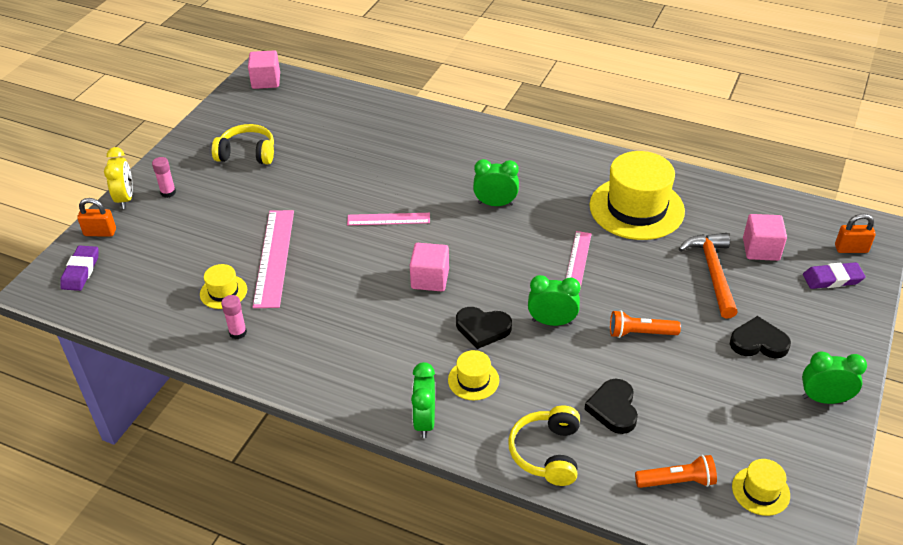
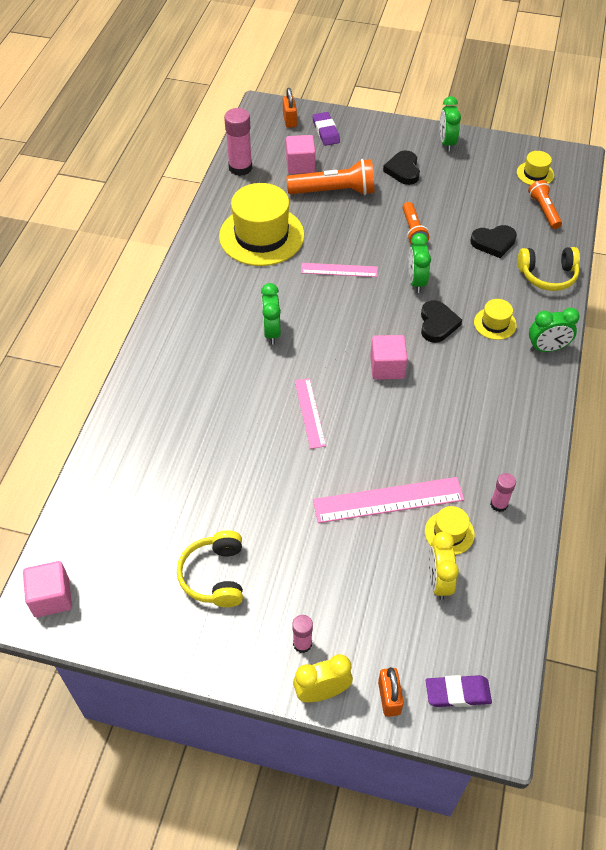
camera: 100 degrees left, 10 degrees up
orange hammer [679,233,738,318] -> orange flashlight [287,159,374,195]
none -> pink glue stick [224,108,252,176]
none -> yellow clock [429,532,459,600]

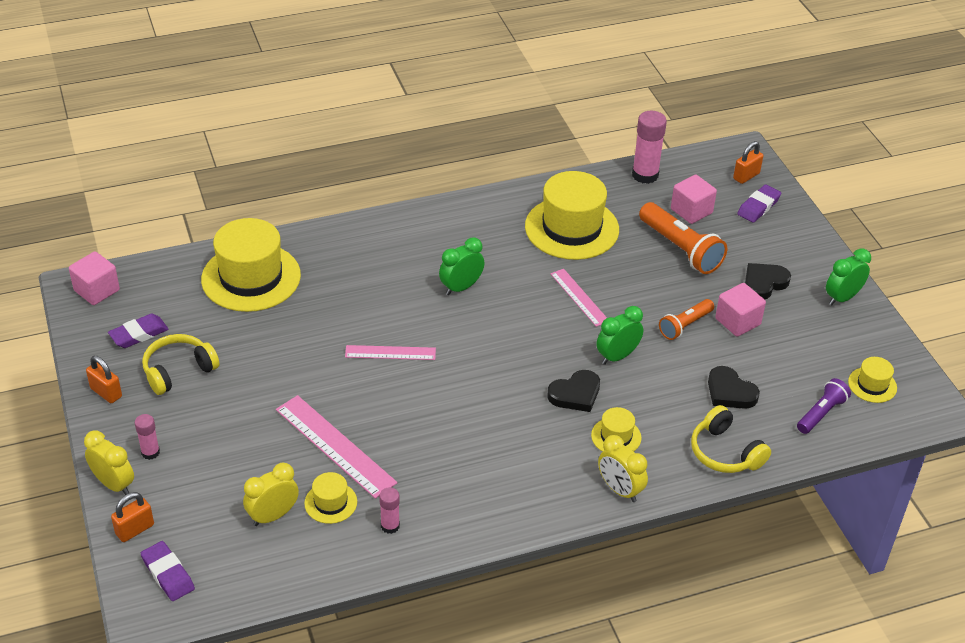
camera: 55 degrees right, 10 degrees down
pink ruler [295,378,326,449] -> pink ruler turned 45 degrees clockwise [345,345,436,360]
pink cube [370,335,407,380] -> pink cube moved to [715,283,766,337]
orange flashlight [528,180,562,229] -> purple flashlight [797,378,851,434]
green clock [529,308,580,352] -> yellow clock [598,435,648,502]
none -> orange padlock [86,356,122,403]
none -> purple eraser [108,314,169,348]
none -> yellow hat [201,218,301,312]

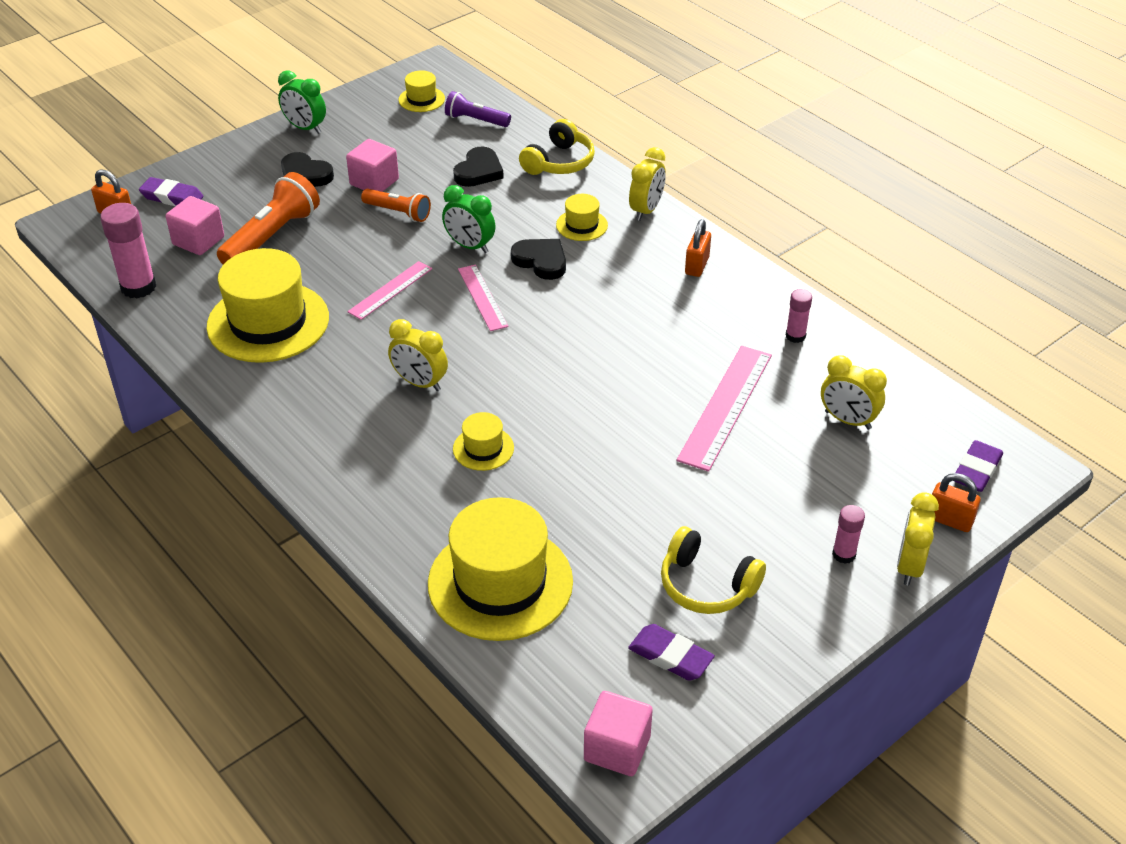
camera: 110 degrees left, 0 degrees up
orange padlock [86,356,122,403] -> orange padlock moved to [685,219,711,277]
yellow hat [304,472,357,524] -> yellow hat moved to [453,412,514,471]
pink ruler [345,345,436,360] -> pink ruler moved to [458,265,509,331]
green clock [439,237,484,295] -> yellow clock [388,319,448,391]

